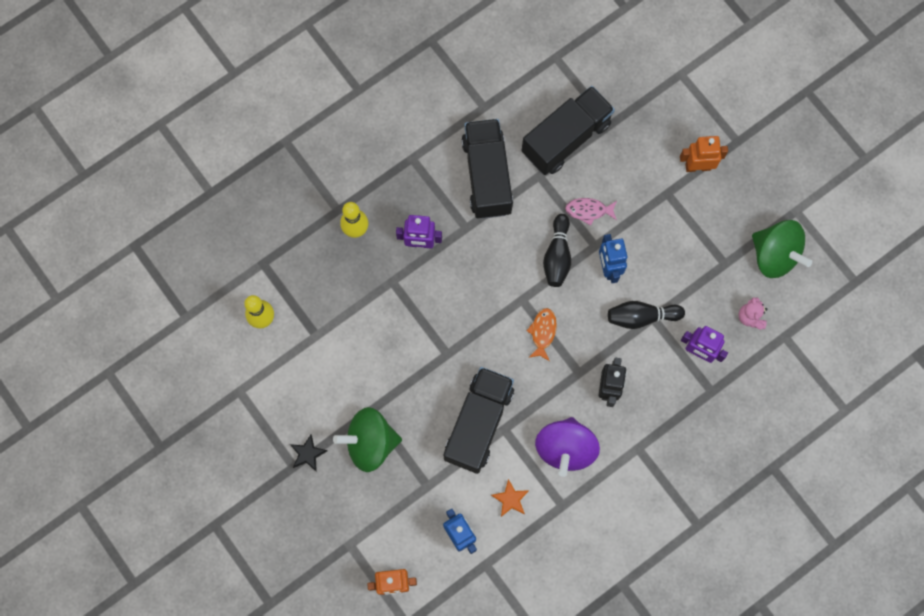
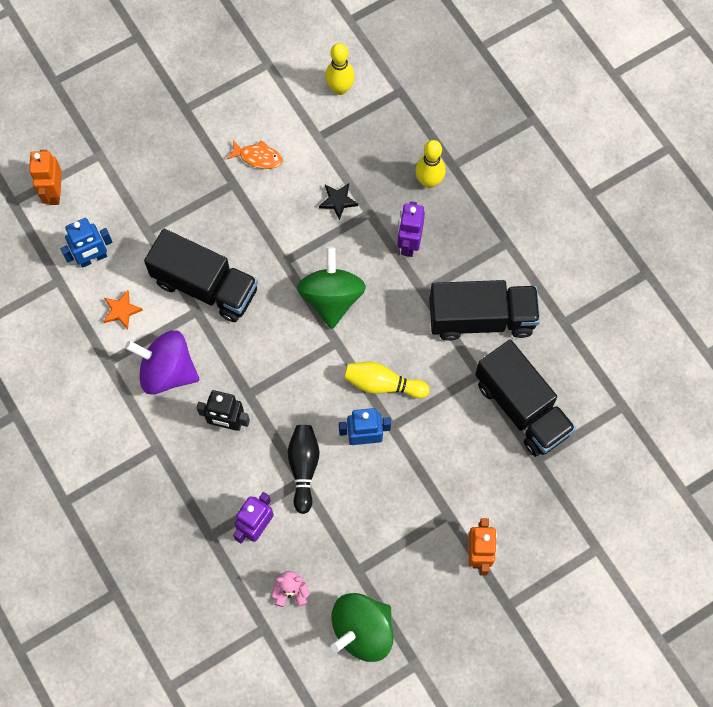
camera: 95 degrees right, 5 degrees down
black star [290,434,327,472] -> black star moved to [319,183,358,220]
green spinning top [333,407,402,472] -> green spinning top moved to [297,246,366,329]
orange fish [527,308,557,361] -> orange fish moved to [227,140,283,169]
black bowling pin [543,214,571,287] -> yellow bowling pin [344,362,430,398]
pink fish [565,198,617,226] -> none

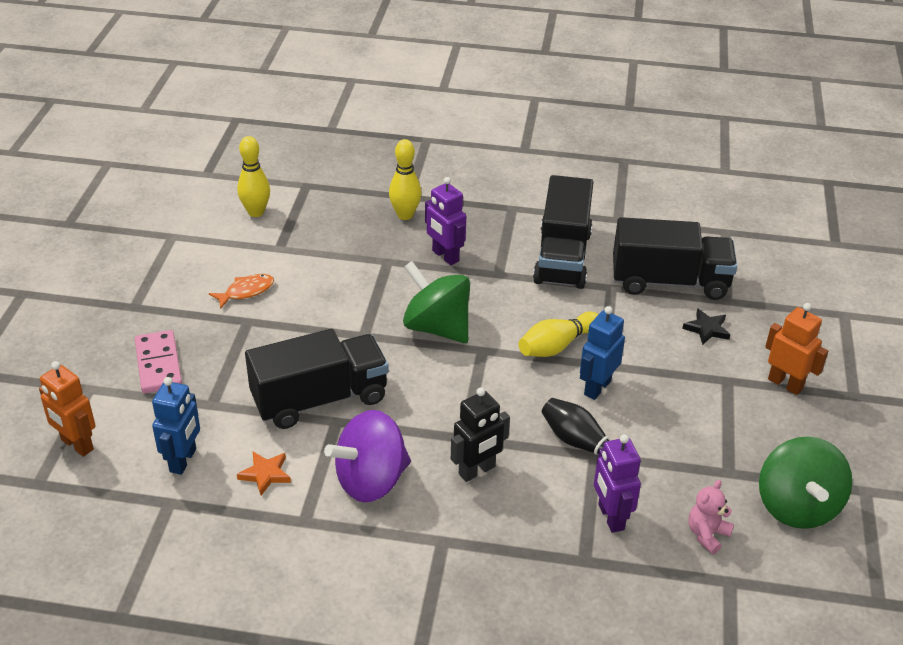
camera: 50 degrees left, 30 degrees down
black star [319,183,358,220] -> black star moved to [682,308,730,345]
black truck [429,280,540,341] -> black truck turned 150 degrees clockwise [533,175,593,289]
none -> pink domino [135,330,182,393]

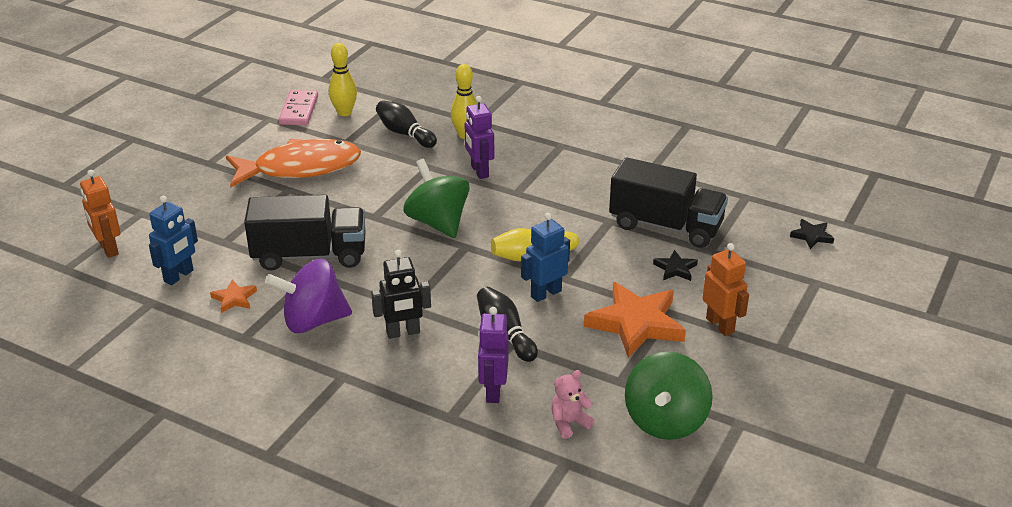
camera: 20 degrees right, 5 degrees down
pink domino [135,330,182,393] -> pink domino moved to [279,90,318,125]
orange fish [209,274,274,309] -> orange fish [226,139,361,187], size x2.36
black truck [533,175,593,289] -> none
none -> black bowling pin [376,100,437,148]
none -> orange star [584,282,686,358]
none -> black star [790,219,834,249]

